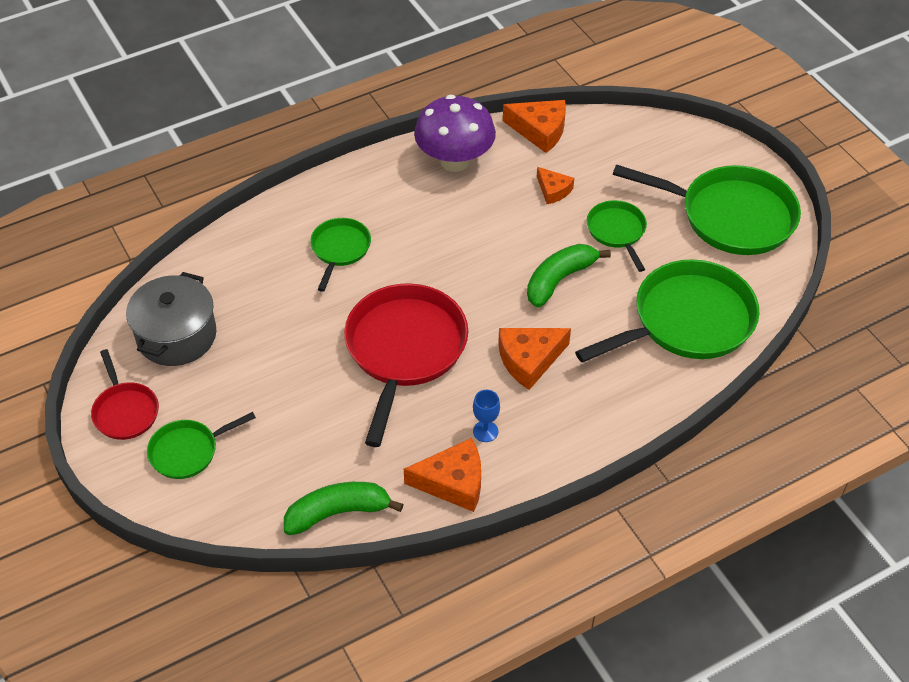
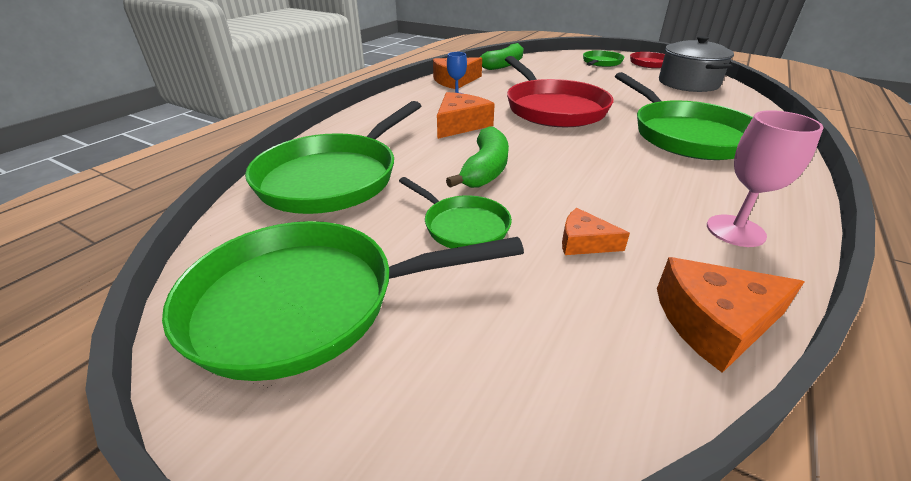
camera: 150 degrees right, 15 degrees down
green pan [310,218,371,292] -> green pan [615,72,753,160], size x1.92
purple mushroom [414,95,496,172] -> pink goblet [707,110,824,247]

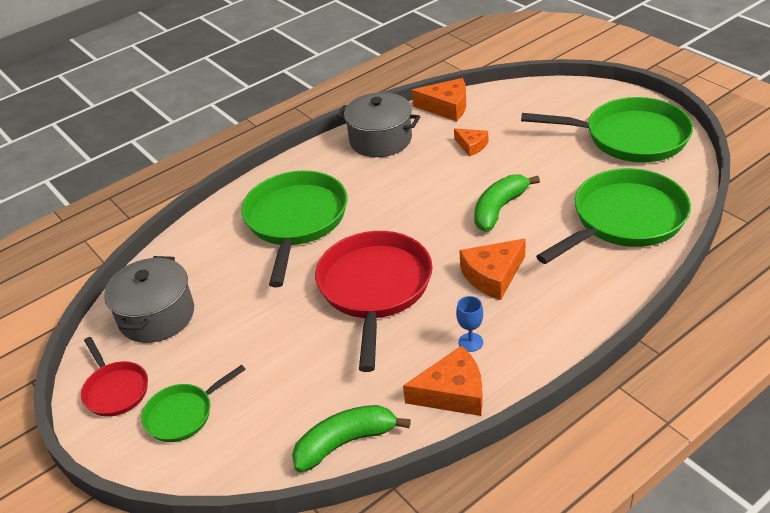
camera: 155 degrees left, 5 degrees up
green pan [399,177,512,249] -> none
pink goblet [707,110,824,247] -> grey pot [337,92,420,157]

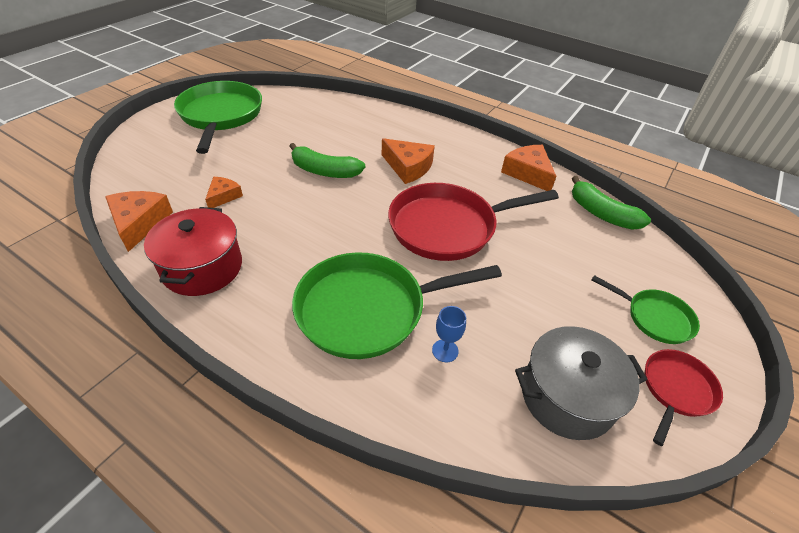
camera: 115 degrees left, 5 degrees up
grey pot [337,92,420,157] -> red pot [144,207,242,296]
blue goblet [456,296,483,352] -> blue goblet moved to [432,306,466,362]
green pan [536,168,691,264] -> none

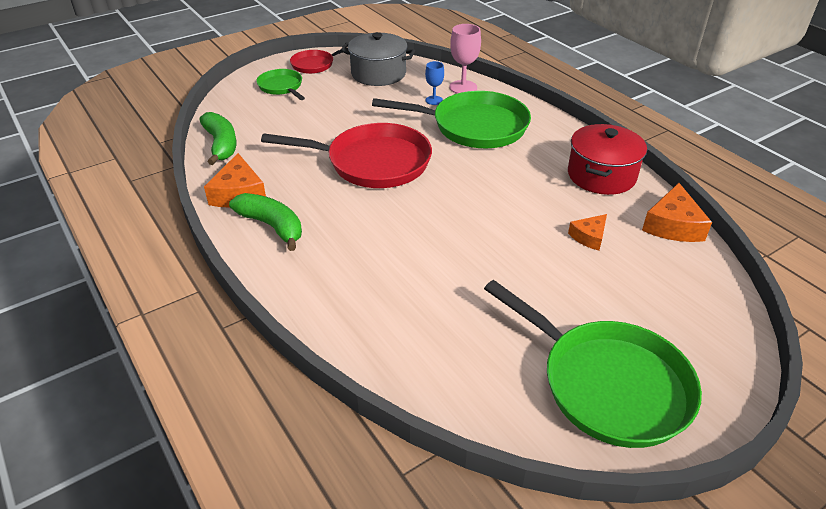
camera: 155 degrees left, 5 degrees down
green pan [174,81,262,154] -> green pan turned 60 degrees counterclockwise [484,280,702,448]
green banana [289,143,365,178] -> green banana moved to [229,193,302,251]
orange cheese [382,138,435,184] -> none
none -> pink goblet [449,24,481,94]

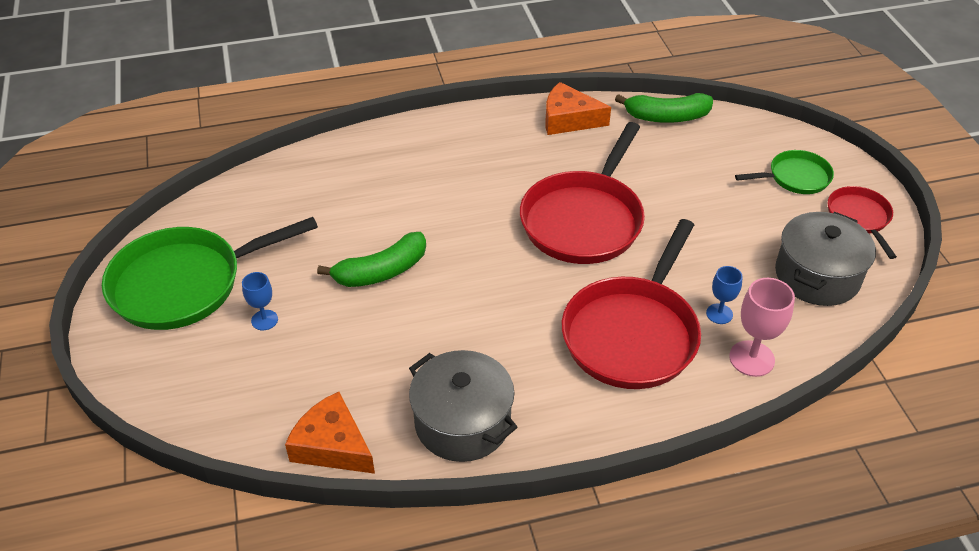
camera: 110 degrees right, 5 degrees up
green banana [229,193,302,251] -> green banana moved to [317,232,426,287]
green pan [372,91,531,148] -> red pan [562,219,701,389]
red pot [568,124,647,195] -> grey pot [409,350,517,462]
orange cheese [568,214,607,250] -> none
none -> blue goblet [242,272,278,330]

